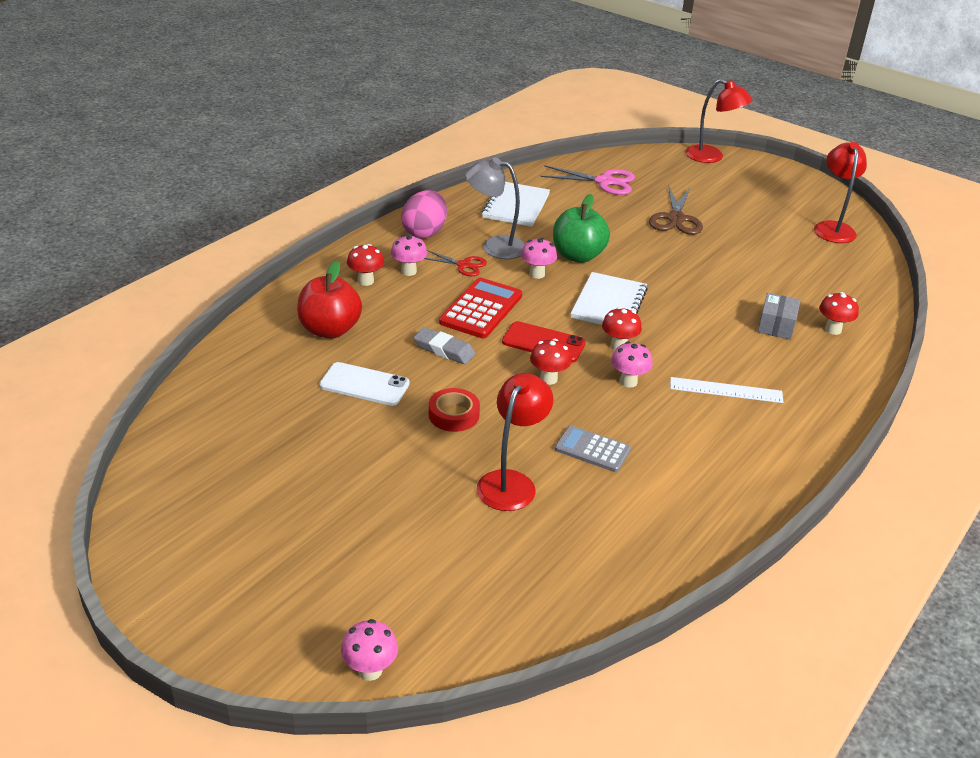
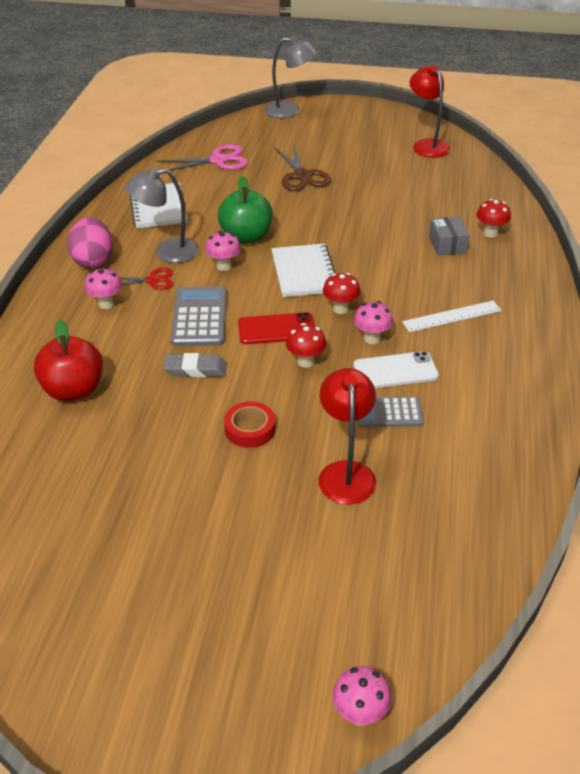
camera: 25 degrees left, 5 degrees up
white phone [319,362,410,406] -> white phone moved to [353,351,439,388]
red mushroom [347,244,384,286] -> none
red calculator [439,278,522,338] -> grey calculator [170,286,227,346]
red lamp [685,79,753,163] -> grey lamp [265,36,317,118]

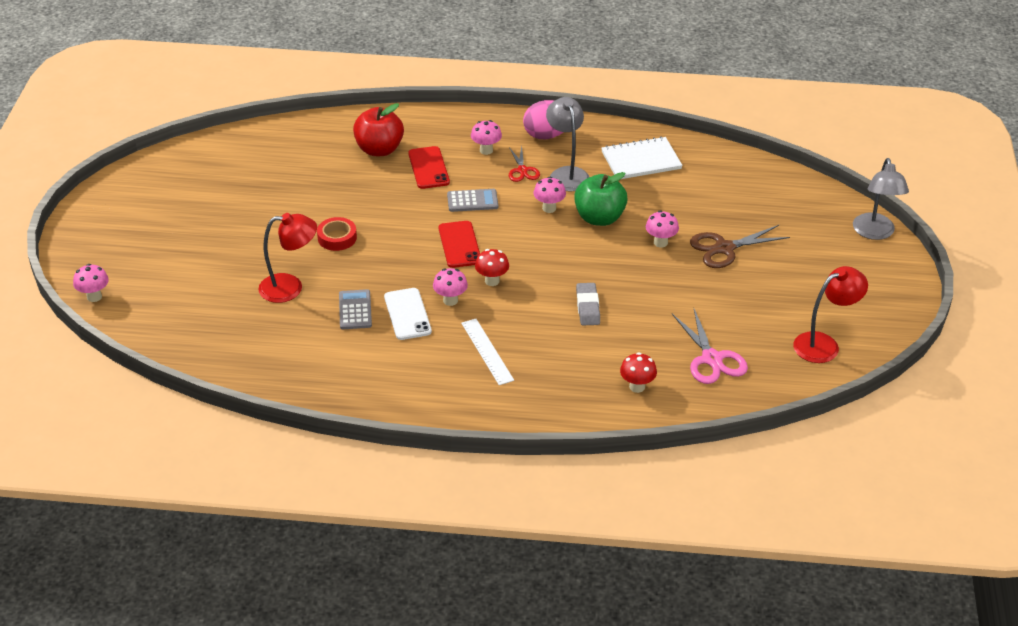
camera: 85 degrees right, 0 degrees up
pink scissors [157,144,248,171] -> pink scissors moved to [672,309,748,384]
grey eraser [163,353,227,377] -> grey eraser moved to [576,283,600,325]
grey calculator [170,286,227,346] -> grey calculator [447,189,498,212], size x0.66
white notebook [271,243,336,297] -> none
red mushroom [286,323,326,368] -> none
grey box [429,216,470,256] -> none
none -> red phone [408,146,450,189]
none -> pink mushroom [646,211,679,247]

